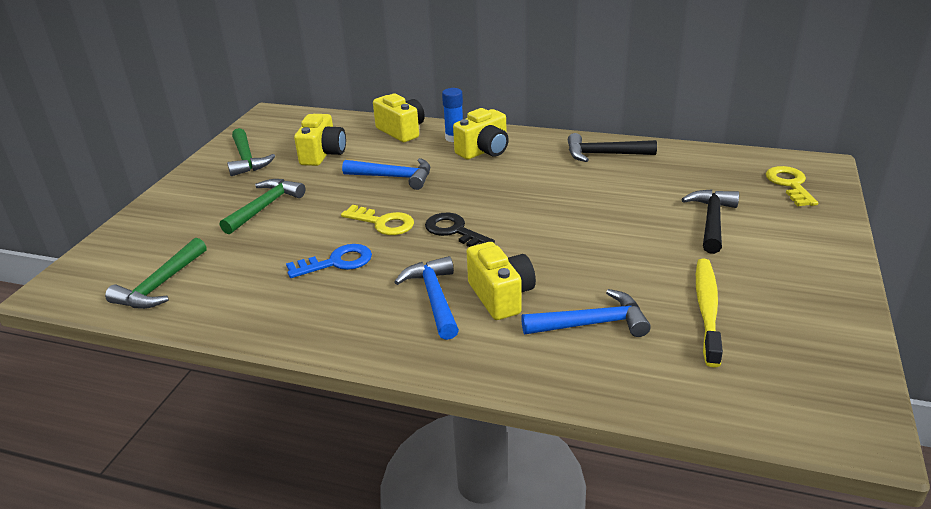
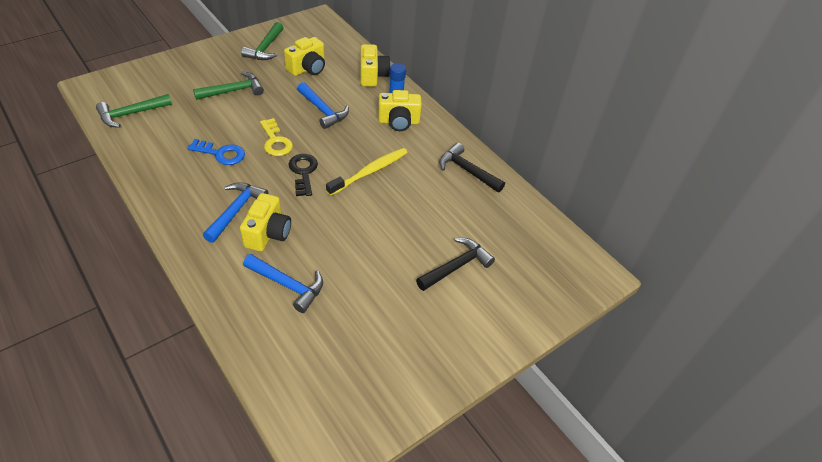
camera: 30 degrees right, 15 degrees up
yellow toothbrush [696,258,723,367] -> yellow toothbrush moved to [326,148,408,196]
yellow key [766,166,818,206] -> none

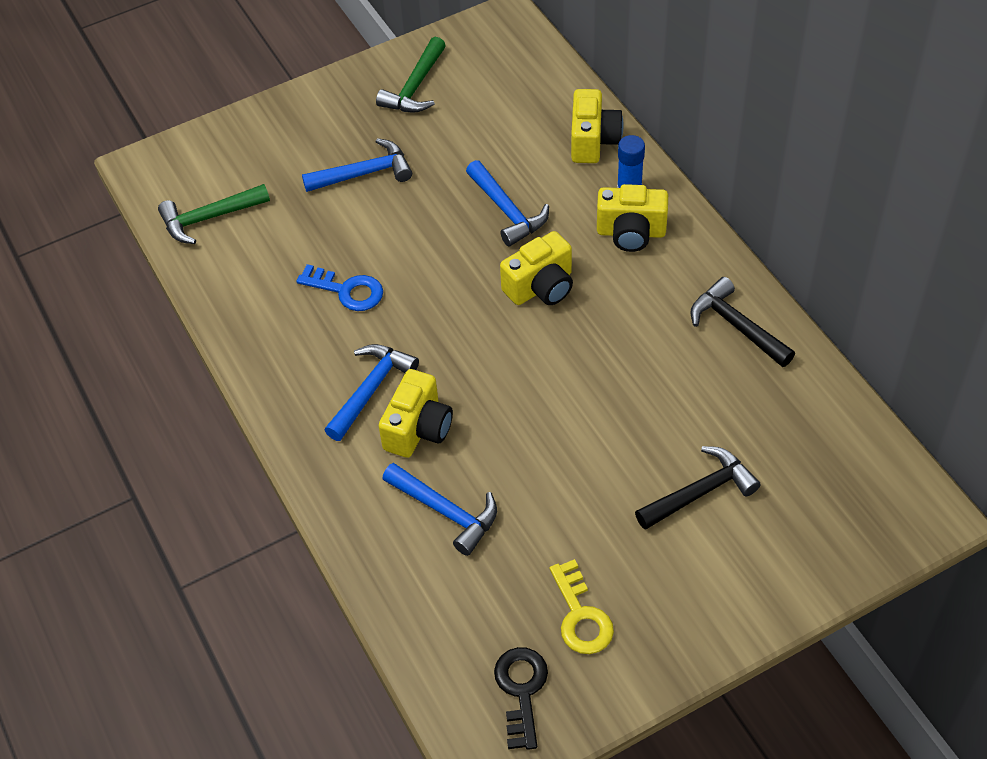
camera: 15 degrees right, 5 degrees up
green hammer [193,72,264,100] -> blue hammer [302,138,412,192]
yellow key [260,118,293,156] -> yellow key moved to [549,559,614,654]
yellow camera [284,37,325,76] -> yellow camera moved to [500,231,573,305]
black key [289,154,318,196] -> black key moved to [494,647,548,750]
yellow toothbrush [326,148,408,196] -> none

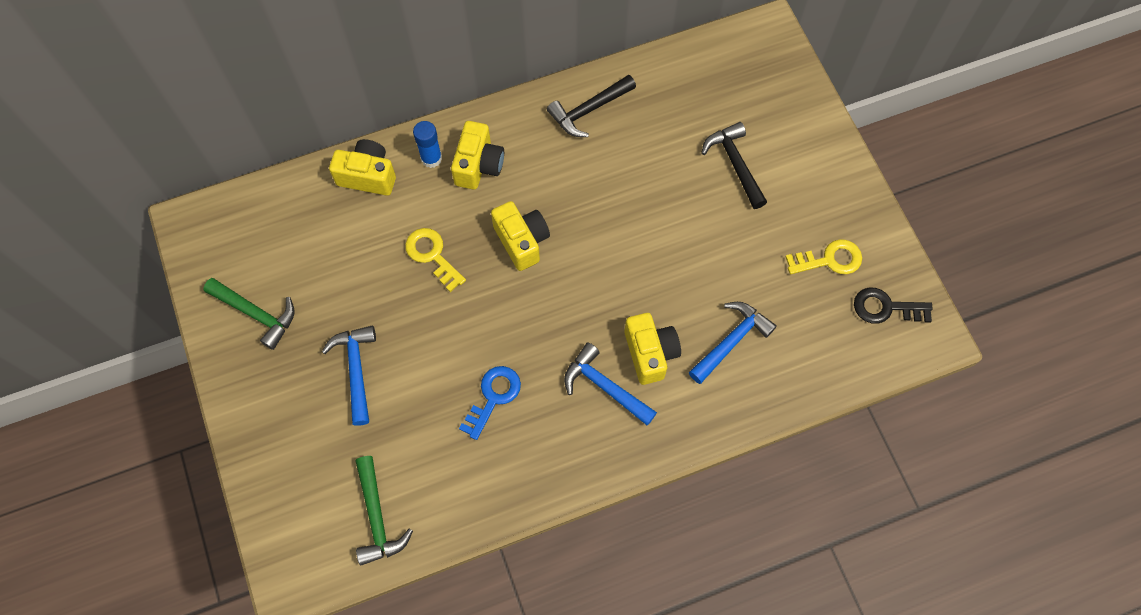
camera: 85 degrees left, 15 degrees up
yellow camera [379,369,453,458] -> yellow camera turned 45 degrees clockwise [624,313,681,385]
blue hammer [466,160,549,247] -> yellow key [405,228,466,292]

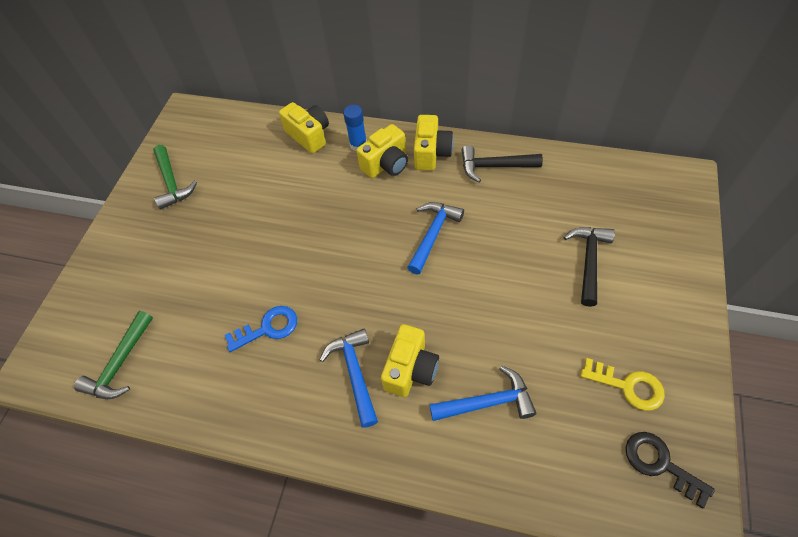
camera: 40 degrees right, 10 degrees down
blue hammer [322,326,376,426] -> blue hammer moved to [407,202,464,274]
yellow key [405,228,466,292] -> none
yellow camera [491,201,550,271] -> yellow camera moved to [414,115,454,171]

